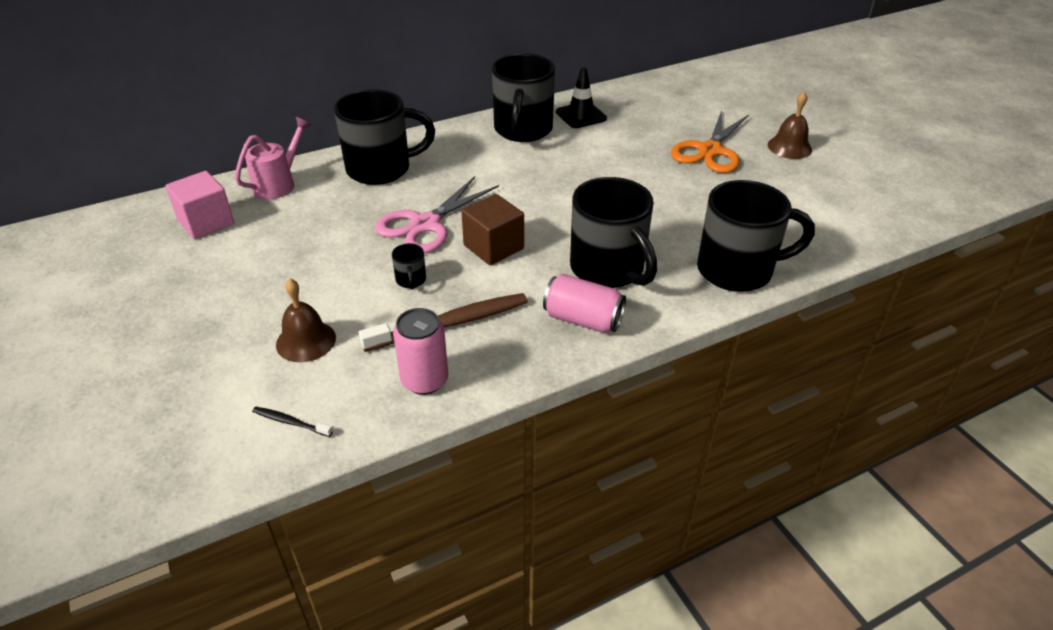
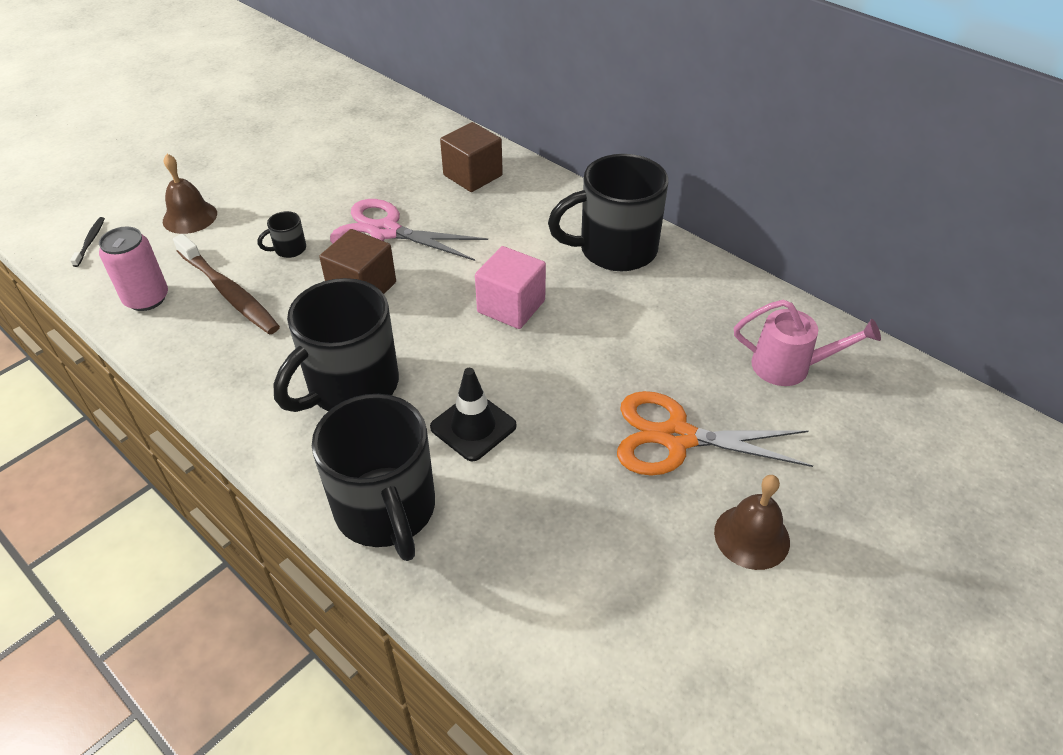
camera: 70 degrees right, 5 degrees up
pink cube [165,171,234,239] -> pink cube moved to [475,246,546,329]
pink watering can [235,117,311,199] -> pink watering can moved to [734,300,881,386]
black mug [334,89,435,185] -> brown cube [440,122,503,192]
pink can [543,274,626,333] -> none
black traffic cone [556,67,607,128] -> black traffic cone moved to [430,368,517,462]

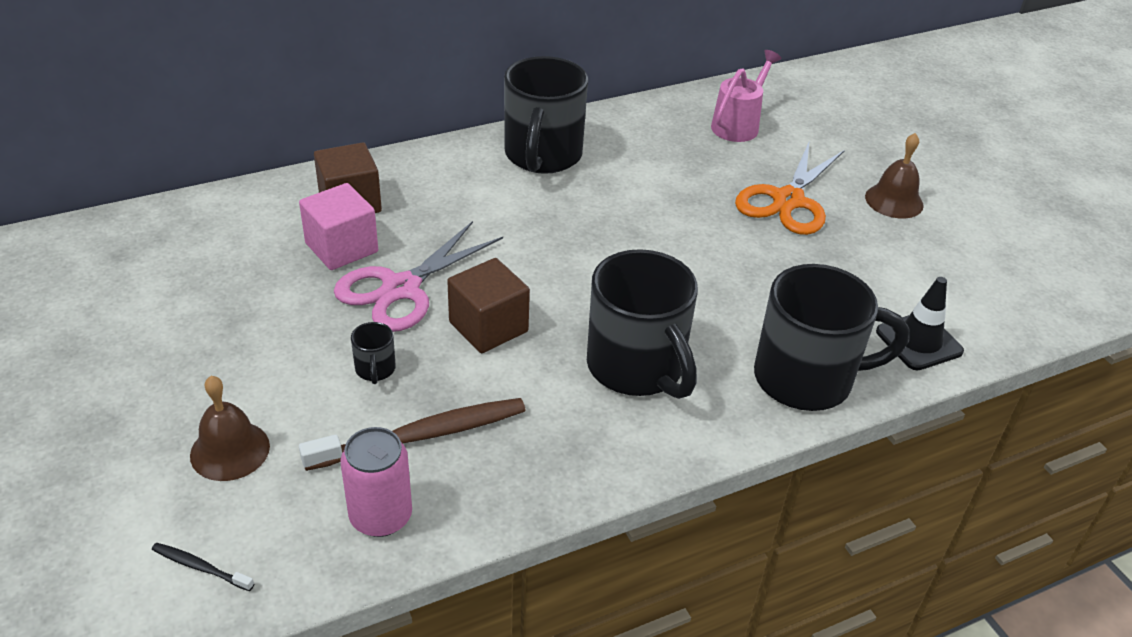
camera: 70 degrees left, 5 degrees down
black traffic cone [430,368,517,462] -> black traffic cone moved to [876,277,964,371]
pink cube [475,246,546,329] -> pink cube moved to [299,183,378,270]

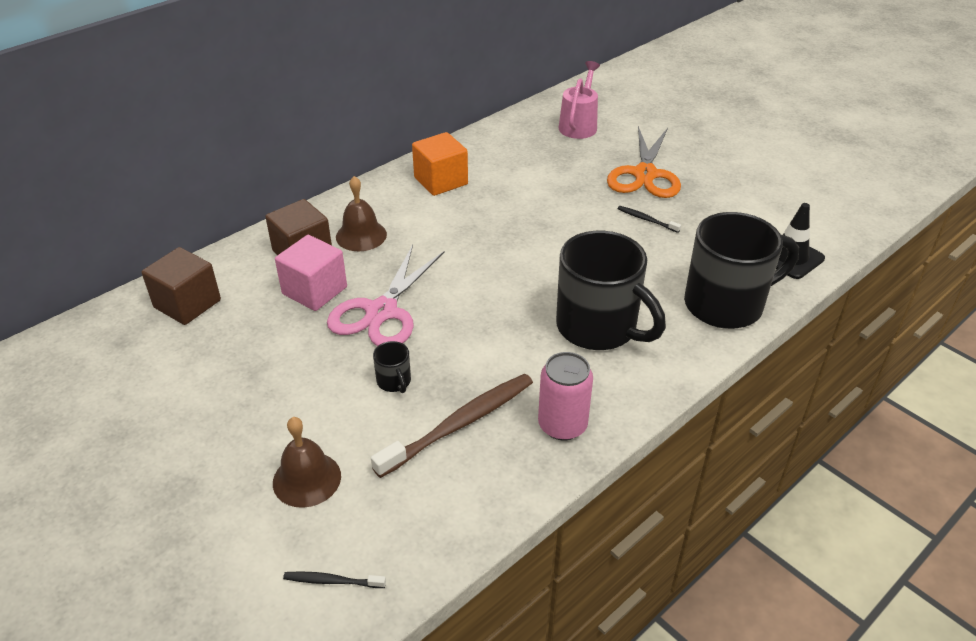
camera: 15 degrees left, 0 degrees up
pink can [341,427,412,537] -> pink can moved to [538,352,593,441]
brown cube [447,258,530,353] -> brown cube moved to [142,247,221,325]
black mug [504,56,588,174] -> orange cube [412,132,468,196]
brown bell [865,133,924,219] -> brown bell moved to [336,176,387,251]
none -> black toothbrush [617,206,681,233]

